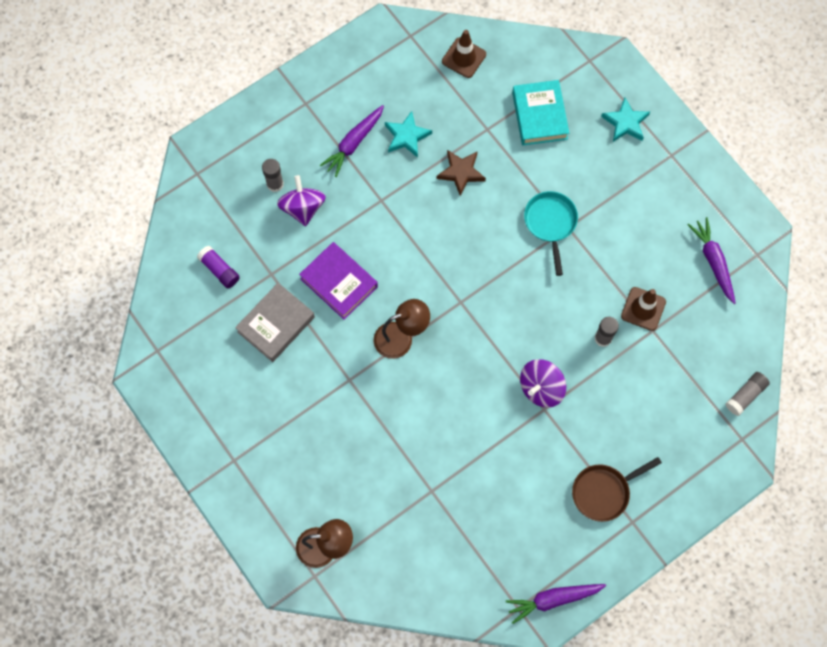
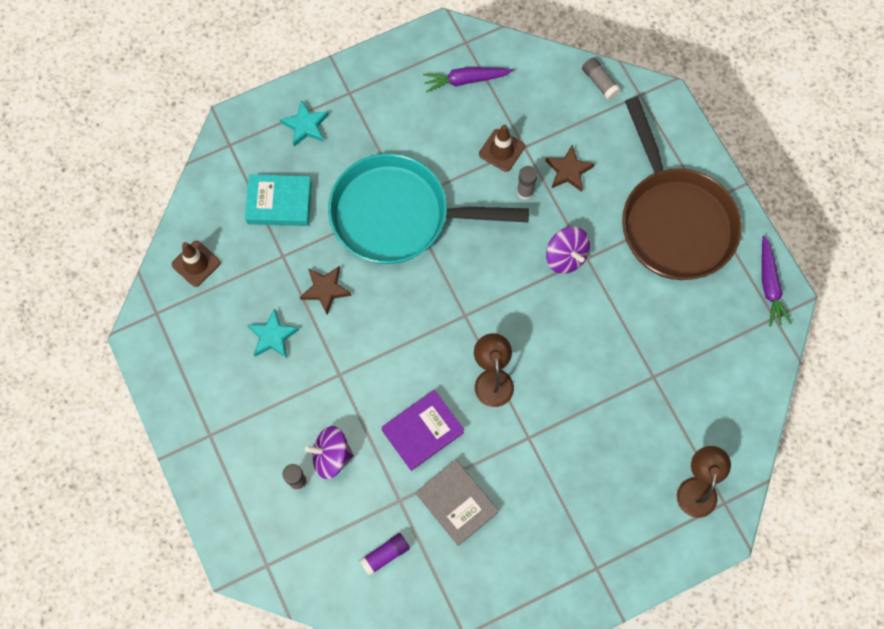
camera: 80 degrees left, 0 degrees up
purple carrot [319,105,384,177] -> none
turquoise pan [524,191,578,276] -> turquoise pan [328,153,529,264], size x2.17
brown pan [572,457,662,522] -> brown pan [622,97,742,280], size x2.17
none -> brown star [545,145,595,192]

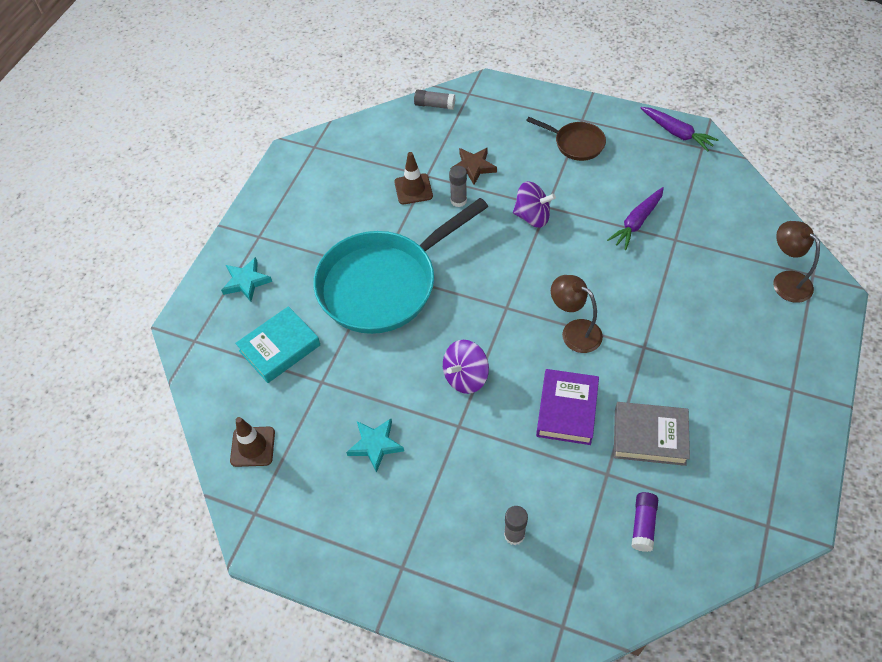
camera: 40 degrees left, 15 degrees down
brown star [300,266,351,315] -> none
purple spinning top [305,426,354,479] -> purple spinning top moved to [443,340,489,394]
purple carrot [423,67,513,92] -> purple carrot moved to [607,187,664,250]
brown pan [622,97,742,280] -> brown pan [526,117,606,161], size x0.46

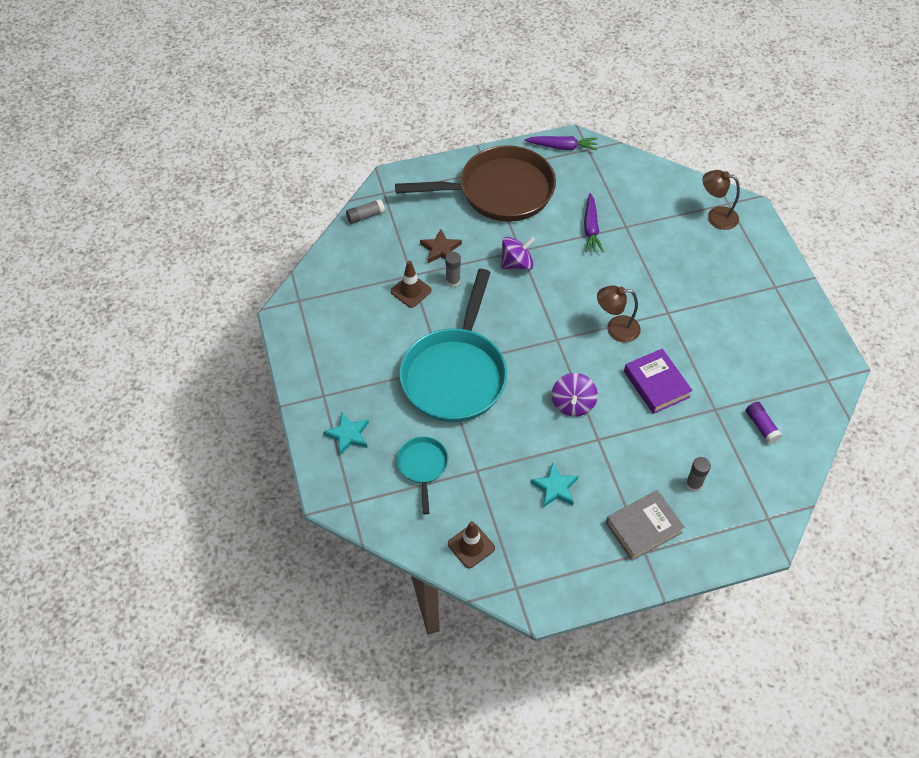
camera: 40 degrees left, 0 degrees up
turquoise book [235,306,320,383] -> turquoise pan [397,436,448,514]
brown pan [526,117,606,161] -> brown pan [395,145,556,222], size x2.17
grey book [614,402,690,466] -> grey book moved to [606,490,685,561]

